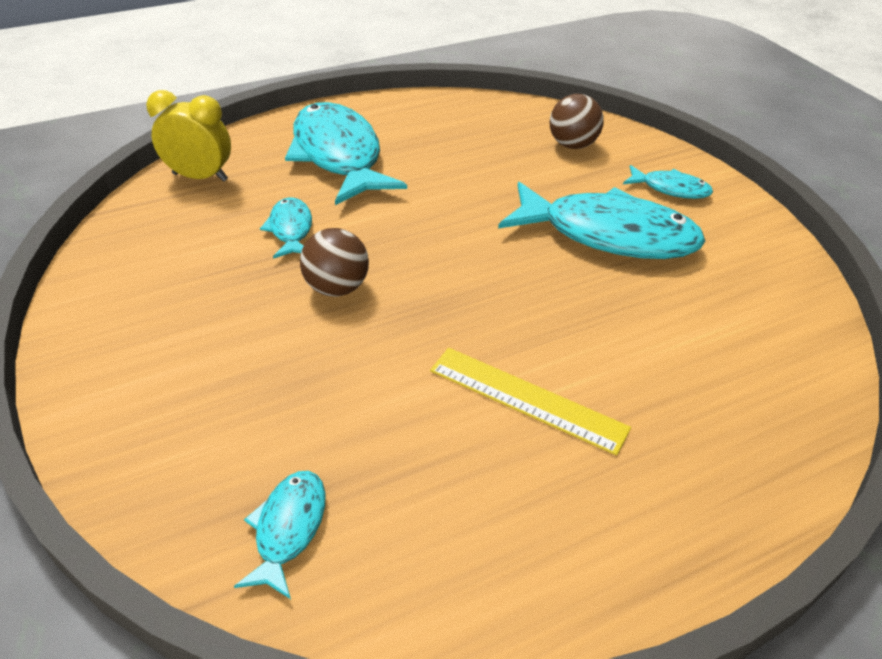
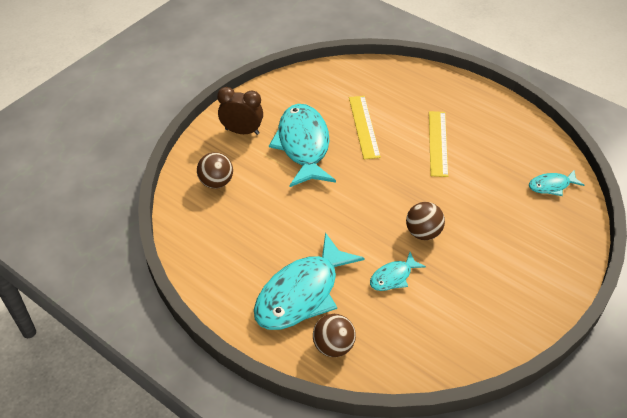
camera: 115 degrees left, 5 degrees up
yellow clock [146,90,231,182] -> none
turquoise fish [623,165,713,199] -> brown clock [217,87,263,135]
none -> brown ball [313,314,356,357]
none -> yellow ruler [349,96,381,159]

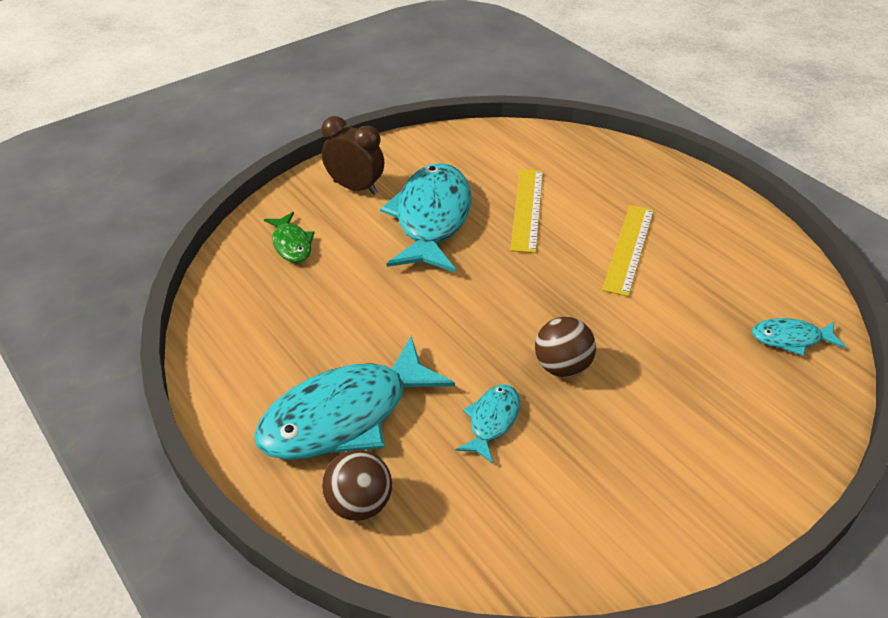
camera: 15 degrees right, 5 degrees down
brown ball [197,152,233,189] -> green fish [264,212,314,263]
turquoise fish [370,252,426,291] -> turquoise fish turned 135 degrees clockwise [455,384,520,464]

